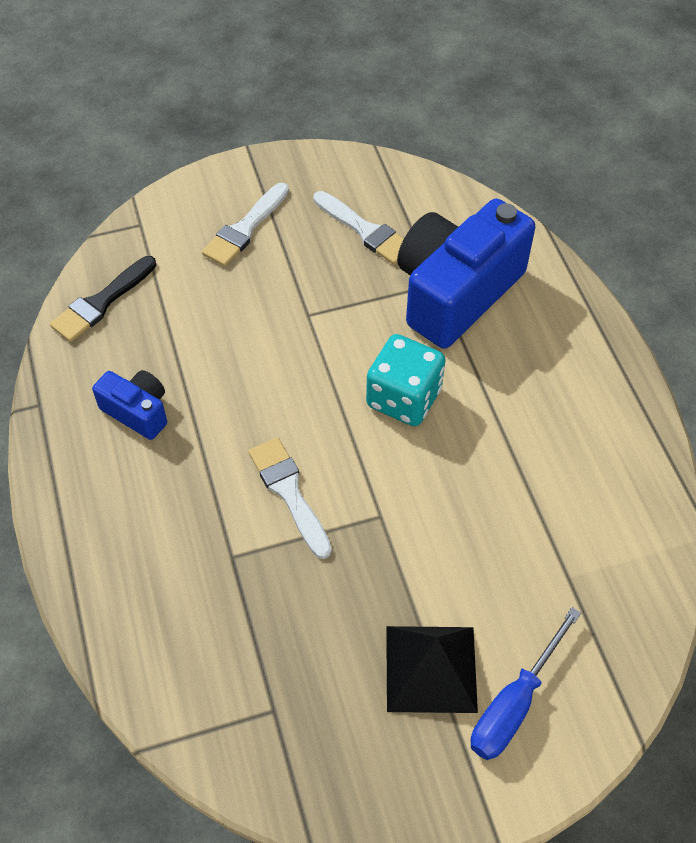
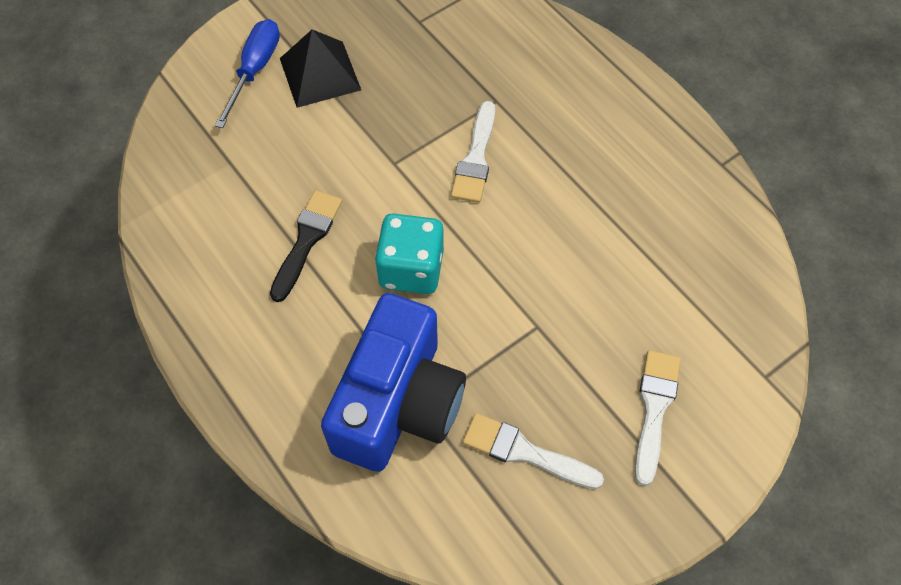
camera: 160 degrees right, 5 degrees up
black brush [50,256,156,342] -> black brush moved to [270,190,342,302]
blue camera [92,370,167,440] -> none
white brush [248,437,332,559] -> white brush turned 60 degrees clockwise [451,101,495,203]

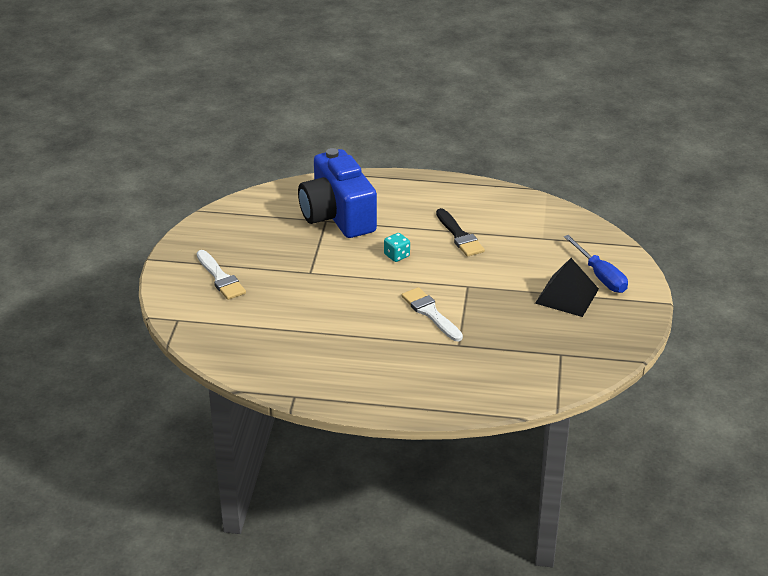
camera: 135 degrees right, 25 degrees down
turquoise dice [375,213,444,294] -> turquoise dice [384,233,410,262], size x0.53
white brush [463,413,604,489] -> none

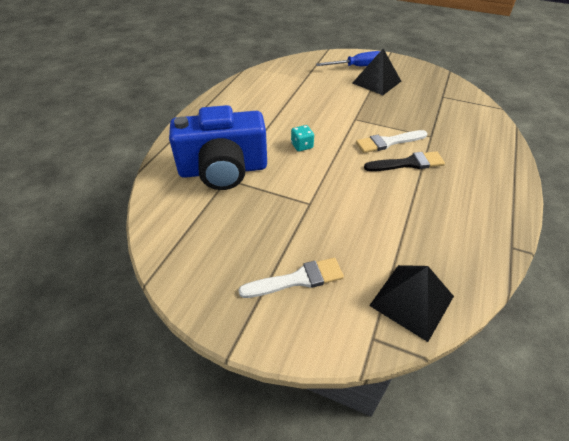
camera: 75 degrees left, 10 degrees up
black brush [436,208,485,257] -> black brush moved to [364,151,445,171]
none -> black pyramid [369,265,454,342]

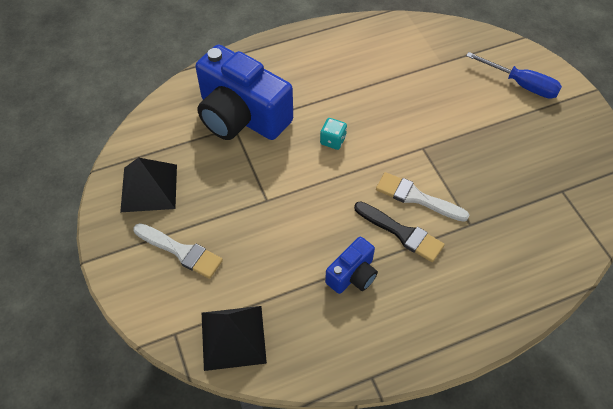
camera: 45 degrees right, 10 degrees up
black pyramid [353,49,401,95] -> black pyramid moved to [120,157,177,212]
none -> blue camera [325,237,378,294]

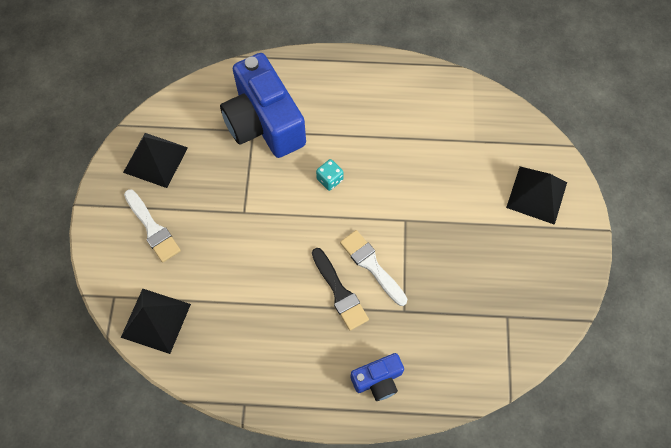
camera: 25 degrees right, 10 degrees up
blue camera [325,237,378,294] -> blue camera moved to [351,353,404,401]
blue screwdriver [466,52,562,99] -> black pyramid [506,167,567,225]

